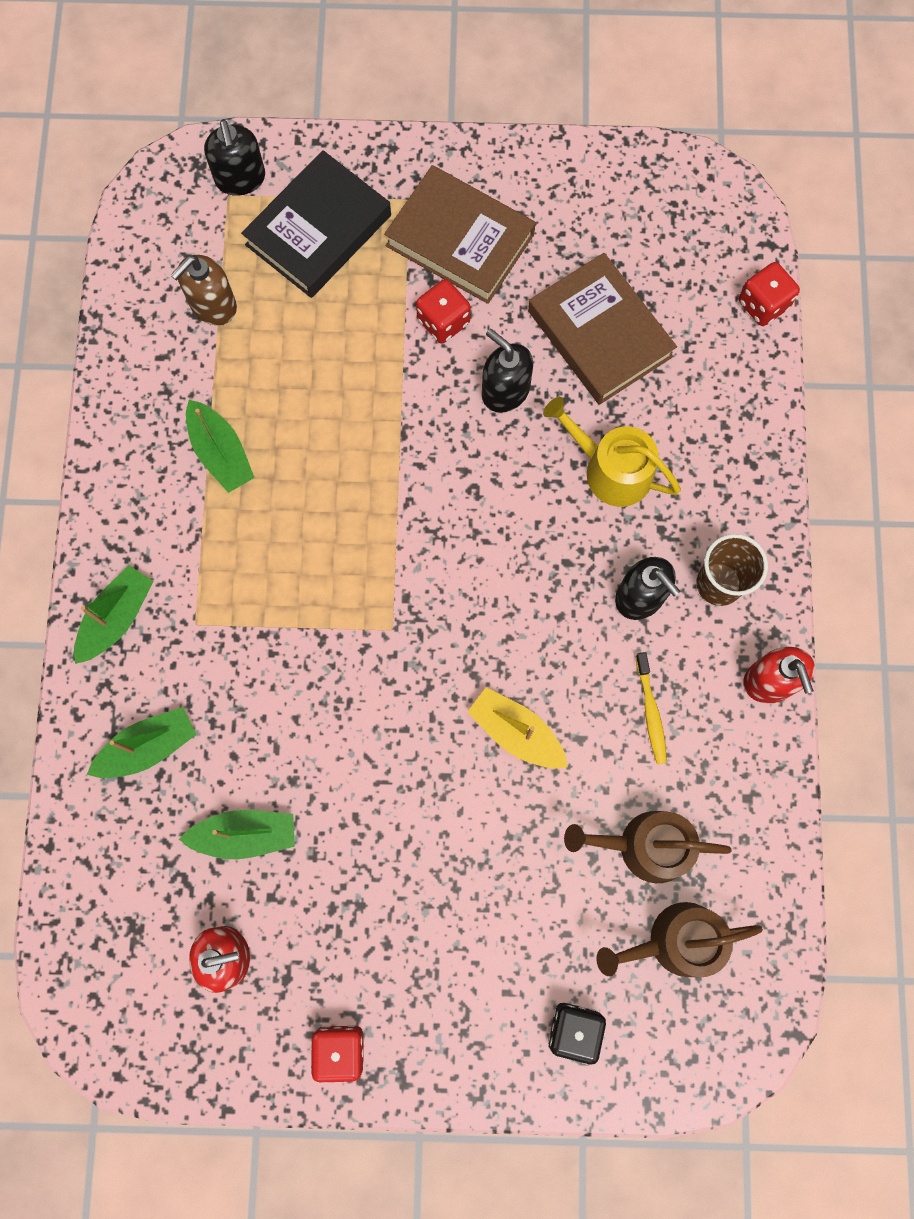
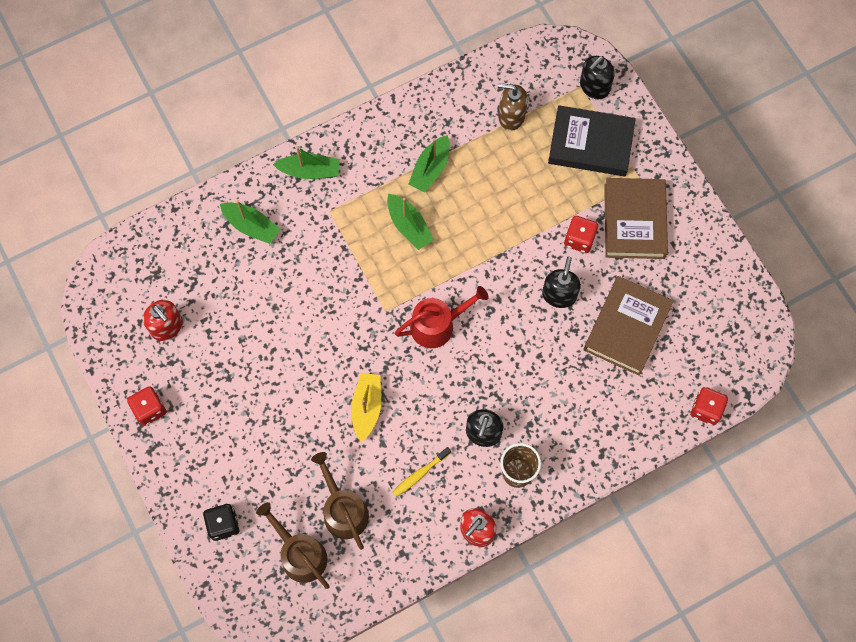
camera: 60 degrees right, 5 degrees down
green boat [179,810,295,859] -> green boat moved to [387,194,434,250]
yellow watering can [543,397,681,507] -> none
none -> red watering can [395,286,488,348]

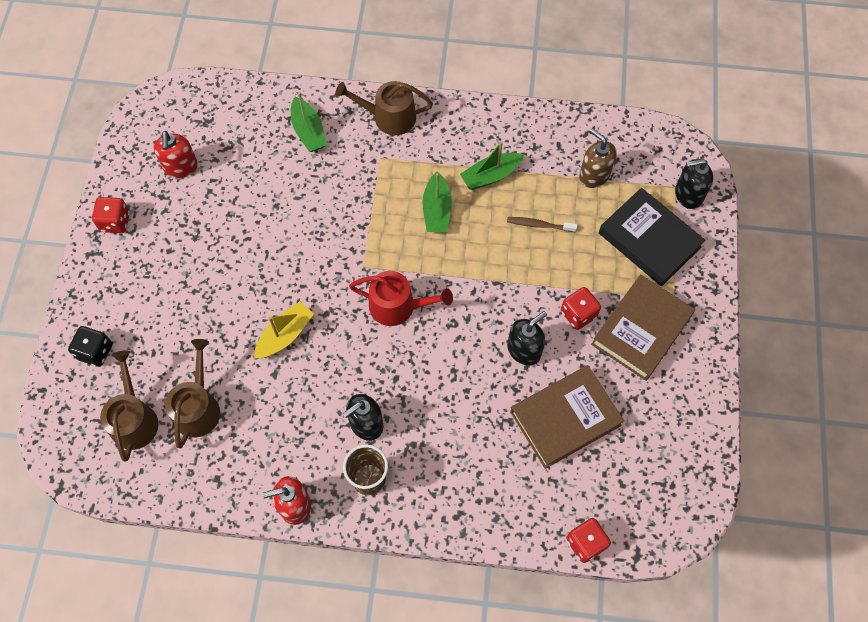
camera: 35 degrees right, 5 degrees down
green boat [273,146,340,179] -> brown watering can [335,81,433,135]
yellow toothbrush [392,447,451,497] -> none
none -> brown toothbrush [507,217,577,232]

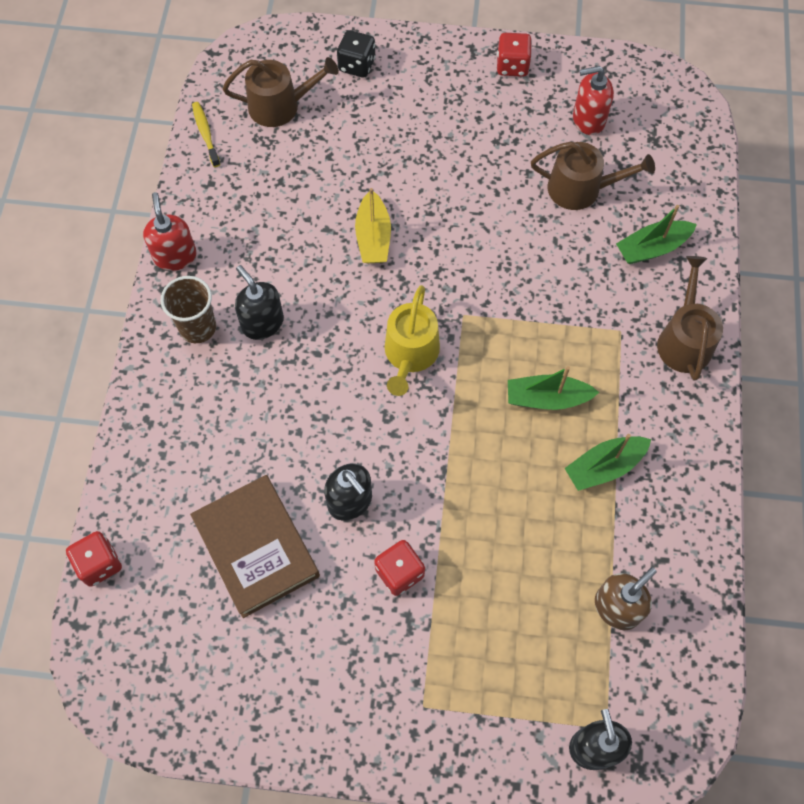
camera: 90 degrees right, 0 degrees up
brown watering can [165,339,220,448] -> brown watering can moved to [531,142,655,210]
yellow boat [254,301,314,359] -> yellow boat turned 45 degrees clockwise [355,188,391,263]
red watering can [349,271,453,326] -> yellow watering can [385,285,440,396]
green boat [460,141,524,190] -> green boat turned 90 degrees counterclockwise [564,434,651,491]
brown toothbrush [507,217,577,232] -> none
brown book [591,274,695,381] -> none
black book [598,188,705,286] -> none
none -> yellow toothbrush [192,102,220,167]

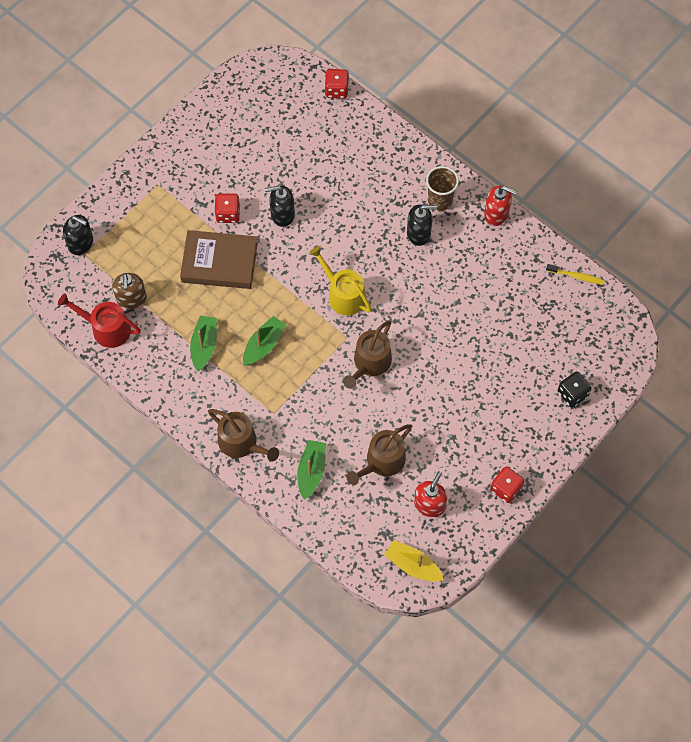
camera: 125 degrees right, 0 degrees up
brown book [190,475,320,618] -> brown book moved to [180,230,258,289]
brown watering can [223,57,339,127] -> brown watering can moved to [343,321,392,389]
yellow boat [355,188,391,263] -> yellow boat moved to [384,540,444,582]
none -> red watering can [58,293,141,348]

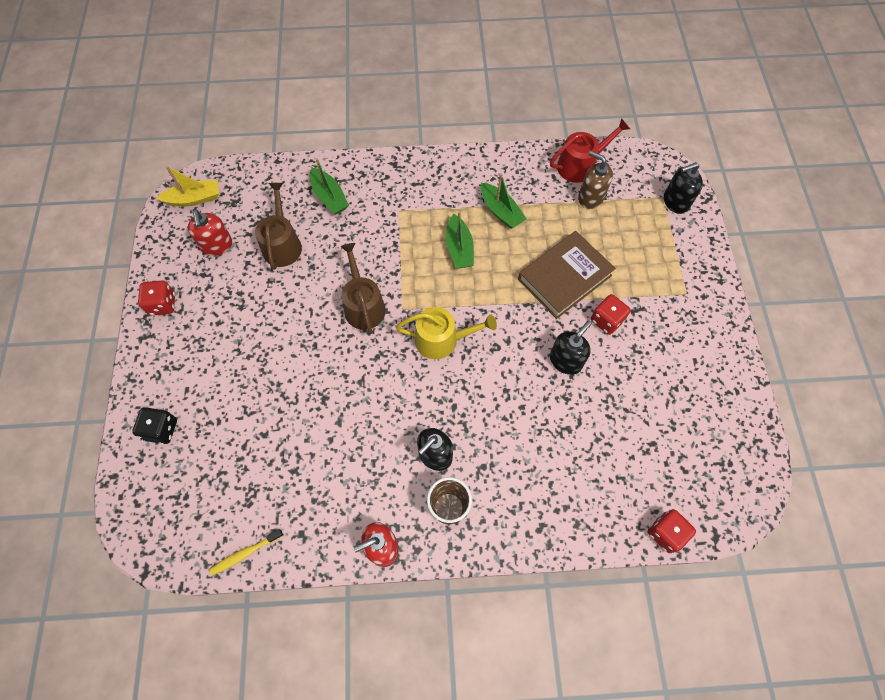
camera: 135 degrees right, 0 degrees up
brown watering can [208,409,279,462] -> none

